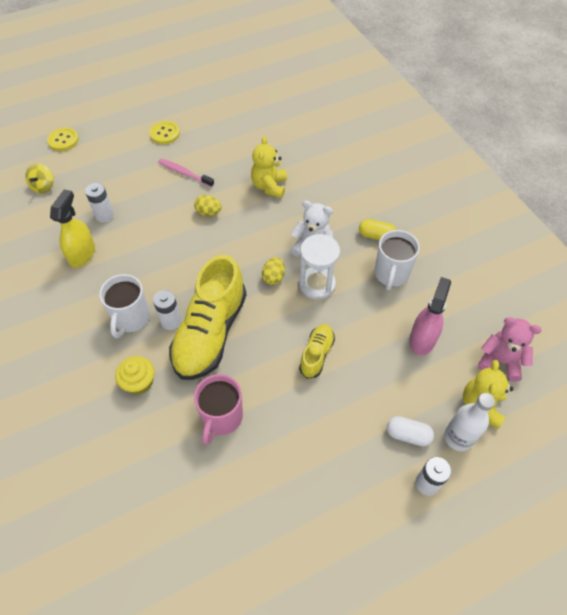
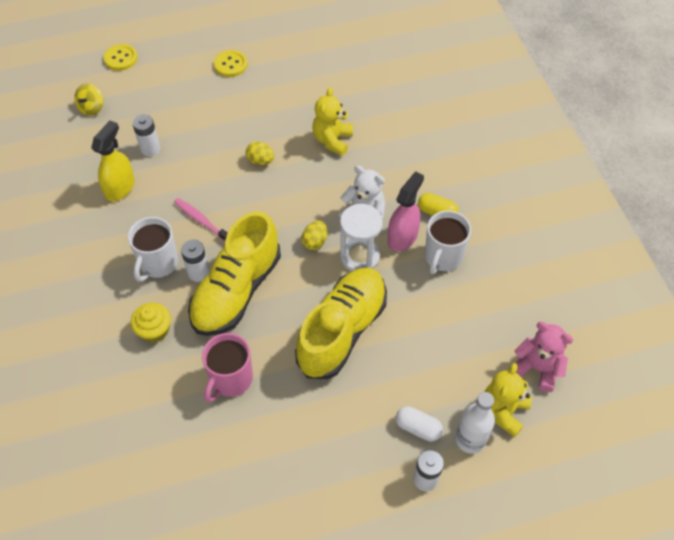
camera: 10 degrees right, 0 degrees up
pink toothbrush [158,159,214,187] -> pink toothbrush moved to [174,198,228,242]
yellow shoe [299,324,335,378] -> yellow shoe [295,267,387,379], size x2.04
pink spray bottle [409,277,451,355] -> pink spray bottle moved to [388,171,424,252]

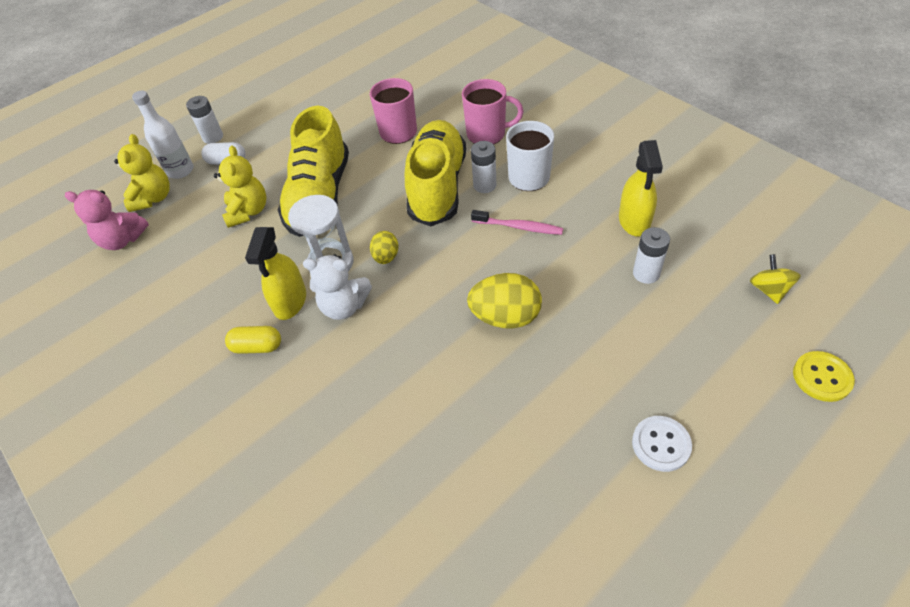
camera: 160 degrees right, 5 degrees down
yellow cupcake [131,303,171,343] -> pink mug [462,79,524,144]
yellow button [214,50,247,77] -> white button [632,416,692,472]
yellow egg [246,141,274,165] -> yellow egg [467,273,542,329], size x1.75
yellow teddy bear [312,87,353,156] -> yellow teddy bear moved to [214,146,266,228]
pink spray bottle [388,171,424,252] -> yellow spray bottle [245,227,306,320]
white mug [425,210,471,274] -> none

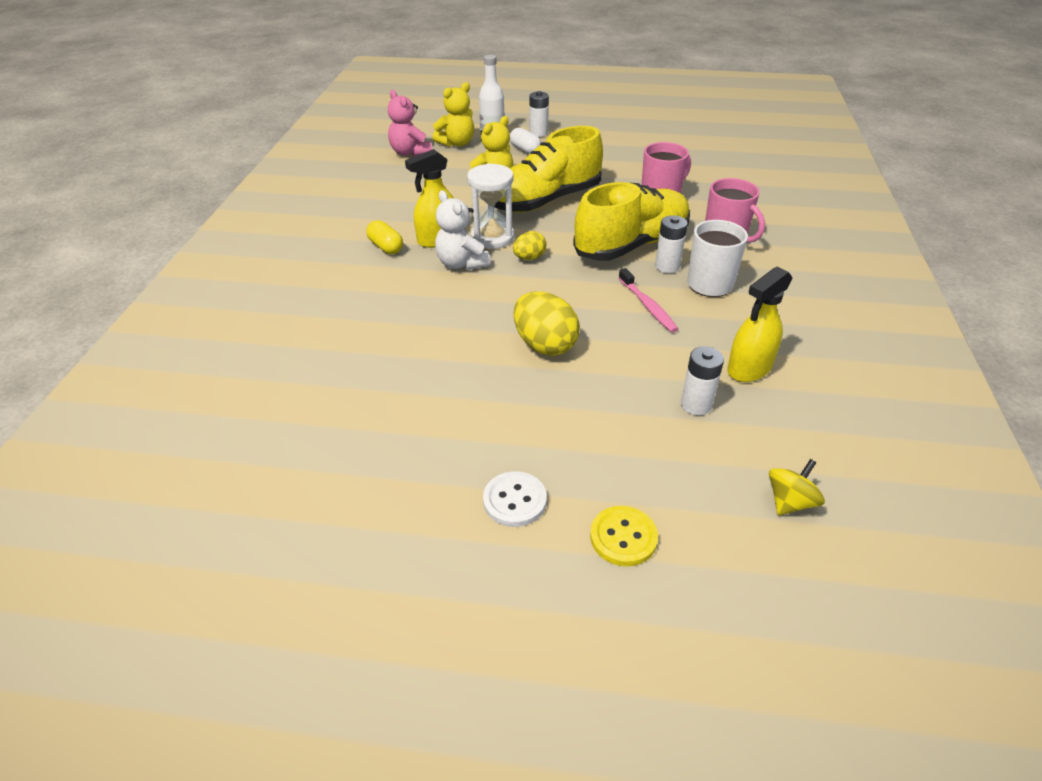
camera: 45 degrees right, 10 degrees down
yellow button [793,351,855,402] -> yellow button moved to [590,506,658,566]

